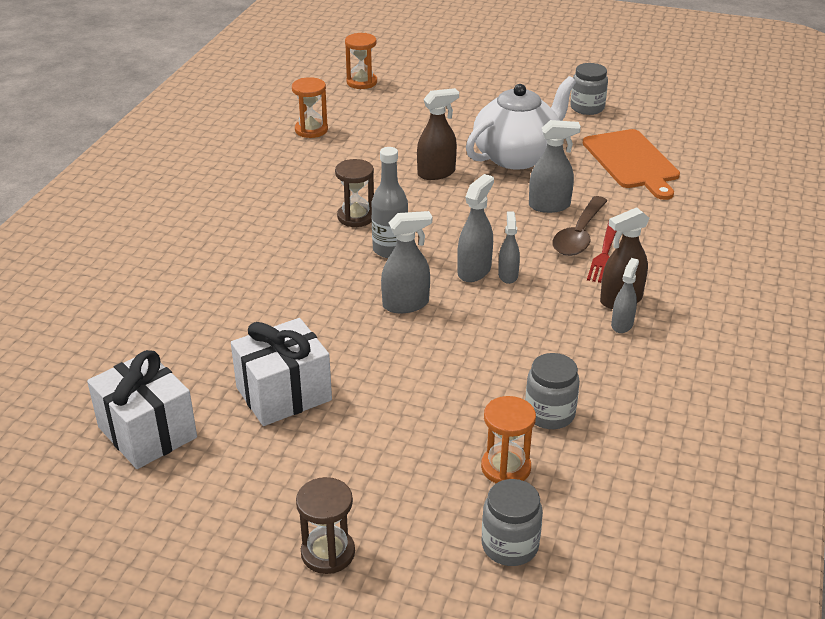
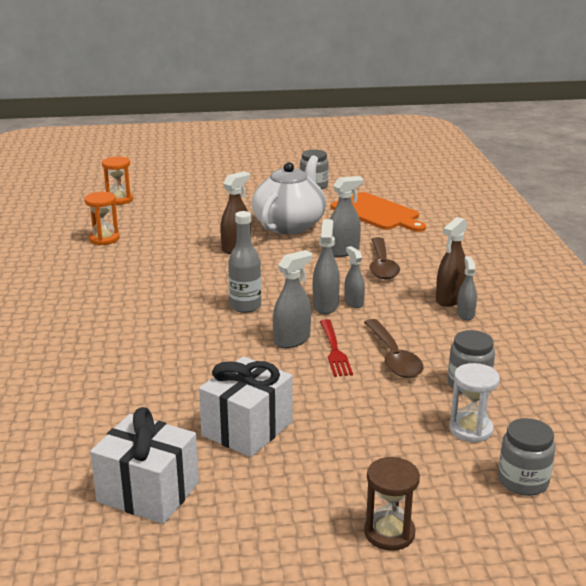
camera: 25 degrees left, 10 degrees down
brown hourglass [335,159,374,227] -> none
orange hourglass [481,396,536,483] -> white hourglass [449,363,500,442]
red fork [587,221,617,283] -> red fork moved to [320,319,353,377]
none -> brown spoon [364,319,424,378]

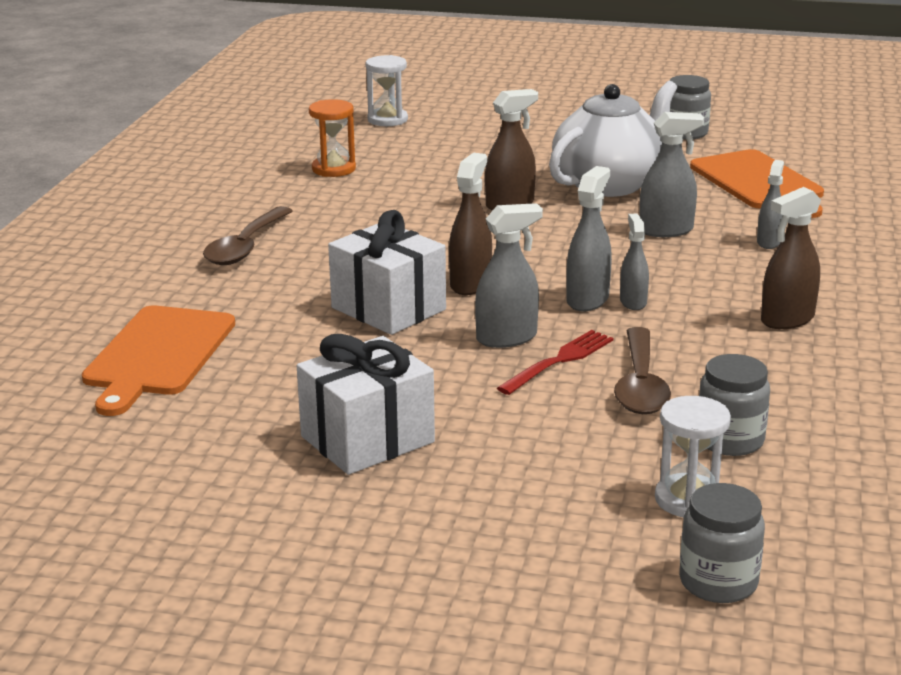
camera: 20 degrees right, 0 degrees up
white gift [90,407,199,524] -> white gift moved to [328,210,446,335]
orange hourglass [102,156,133,205] -> white hourglass [366,55,408,126]
grey bottle [228,211,261,313] -> brown spray bottle [449,153,492,295]
red fork [320,319,353,377] -> red fork turned 150 degrees counterclockwise [497,330,614,395]
brown hourglass [364,457,420,551] -> none
brown spoon [370,237,400,279] -> brown spoon moved to [203,206,292,265]
grey spray bottle [457,257,477,320] -> grey spray bottle moved to [757,160,784,249]
none -> orange cutting board [82,305,235,416]

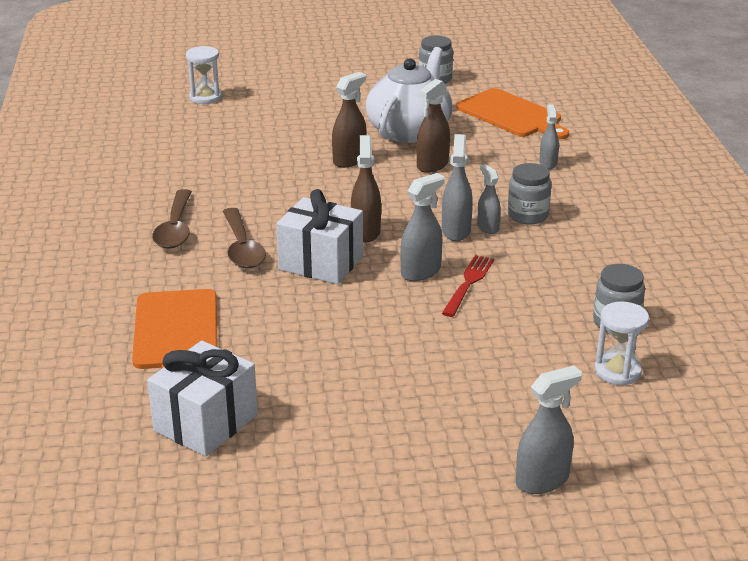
camera: 20 degrees left, 5 degrees up
white gift [297,334,435,475] -> white gift moved to [147,341,258,457]
orange hourglass [309,99,356,177] -> none
brown spoon [614,327,671,414] -> brown spoon moved to [223,208,266,268]
grey spray bottle [639,112,704,237] -> grey spray bottle moved to [516,366,582,494]
grey jar [679,483,765,603] -> grey jar moved to [508,163,551,225]
brown spray bottle [761,187,821,329] -> brown spray bottle moved to [417,79,450,173]

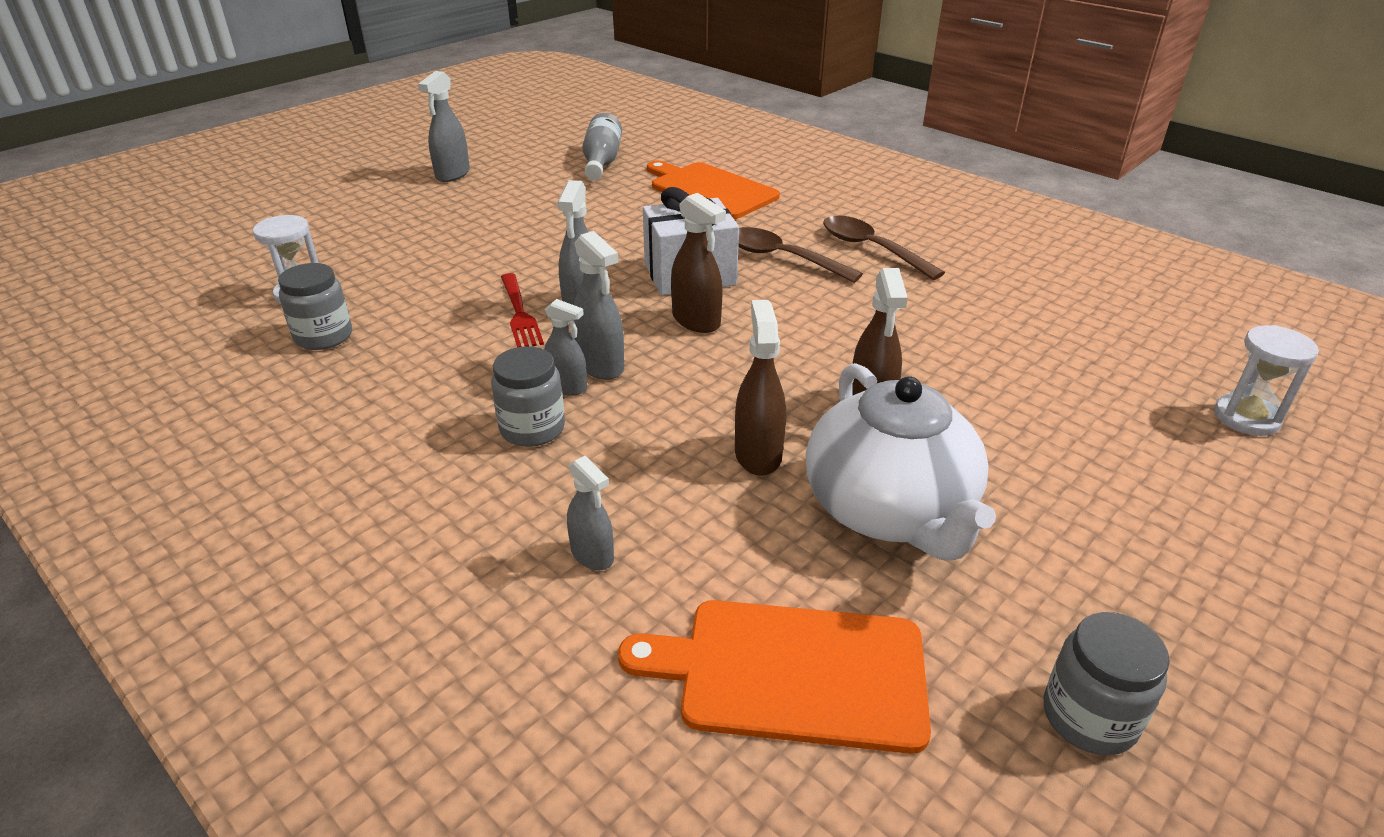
camera: 140 degrees right, 5 degrees up
white gift [147,341,258,457] -> grey bottle [582,113,622,180]
grey spray bottle [516,366,582,494] -> grey spray bottle moved to [418,71,470,182]

